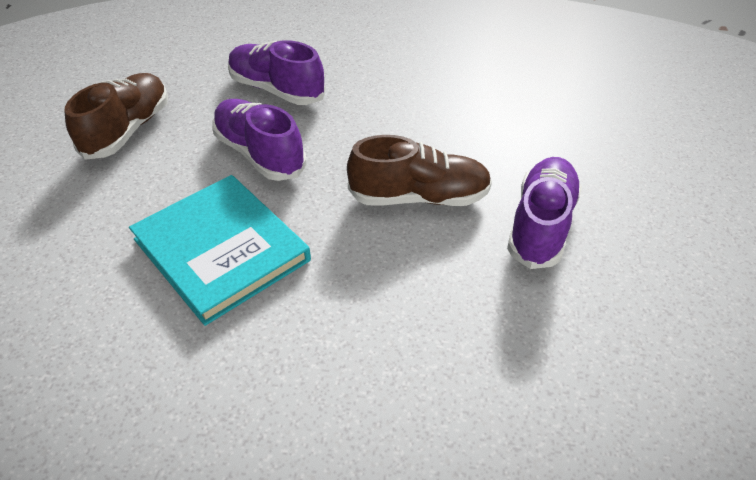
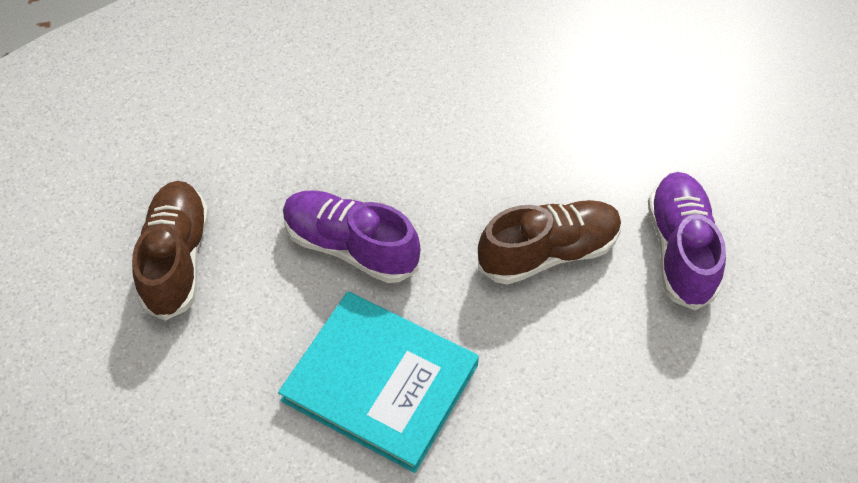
camera: 20 degrees left, 10 degrees up
purple shoe [228,40,326,105] -> none

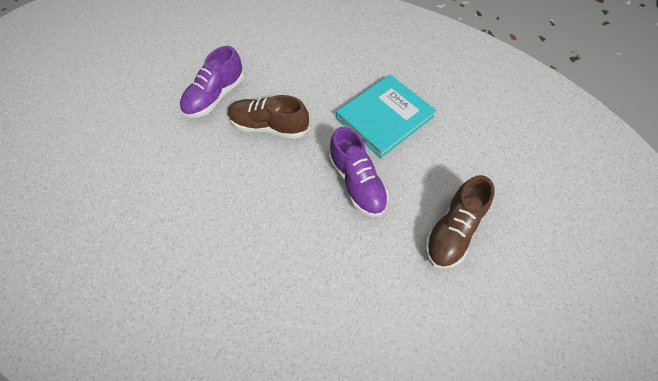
camera: 145 degrees left, 5 degrees up
turquoise book [278,292,479,473] -> turquoise book turned 75 degrees clockwise [336,74,437,158]

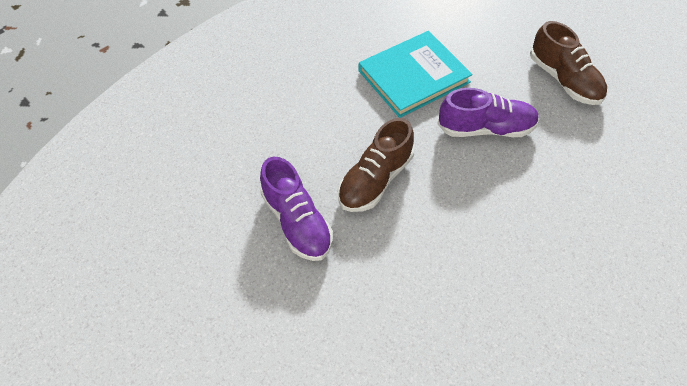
camera: 65 degrees left, 5 degrees down
turquoise book [336,74,437,158] -> turquoise book turned 75 degrees clockwise [359,31,473,118]

